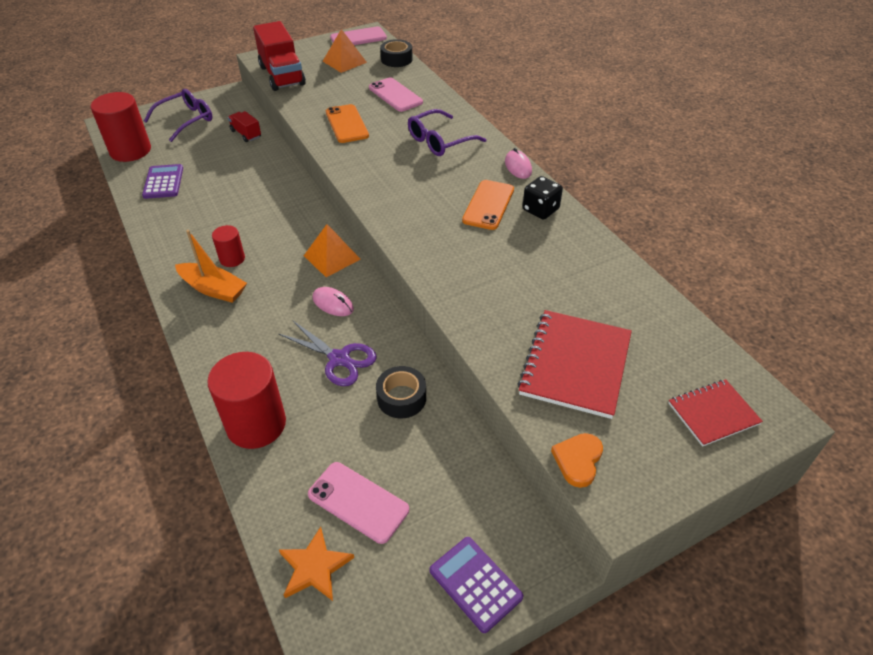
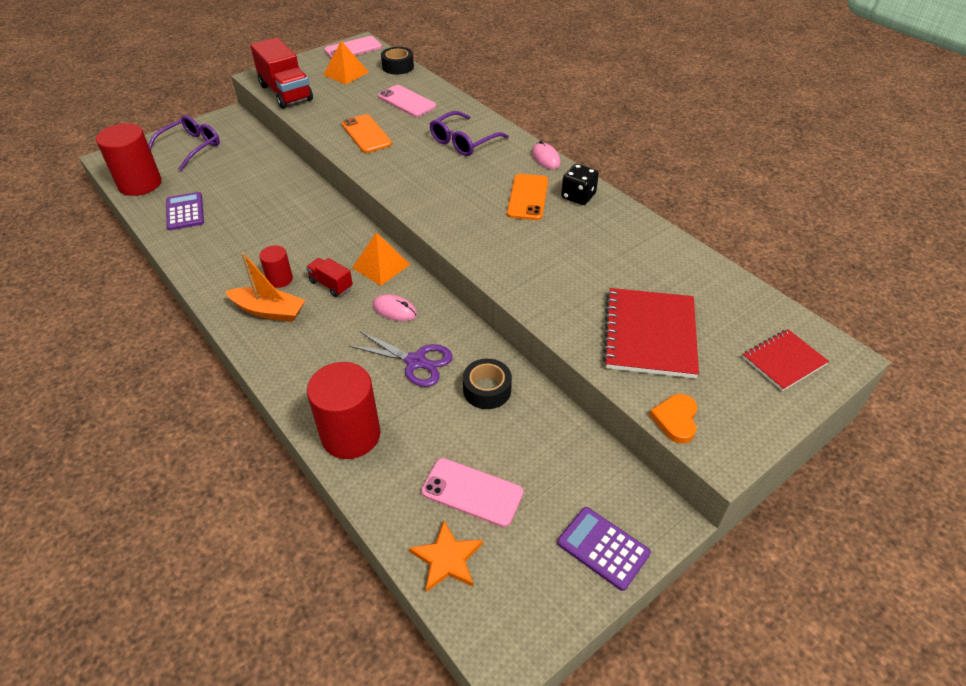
camera: 10 degrees left, 0 degrees up
red truck [228,111,261,142] -> red truck moved to [306,258,353,297]

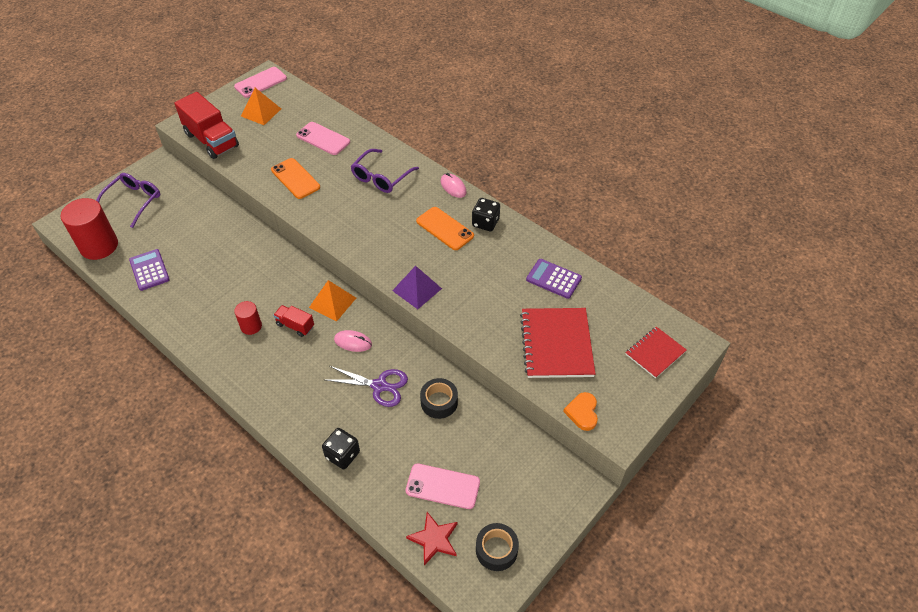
camera: 10 degrees left, 5 degrees up
orange boat [225,252,306,322] -> none
red cylinder [307,362,381,459] -> black dice [322,428,360,469]
black tape [381,47,414,75] -> black tape moved to [476,523,519,571]
orange star [409,521,483,592] -> red star [406,512,458,565]
orange phone [507,174,548,220] -> orange phone turned 45 degrees counterclockwise [416,207,474,250]
purple calculator [557,507,651,591] -> purple calculator moved to [526,259,582,299]
none -> purple pyramid [392,266,442,309]

